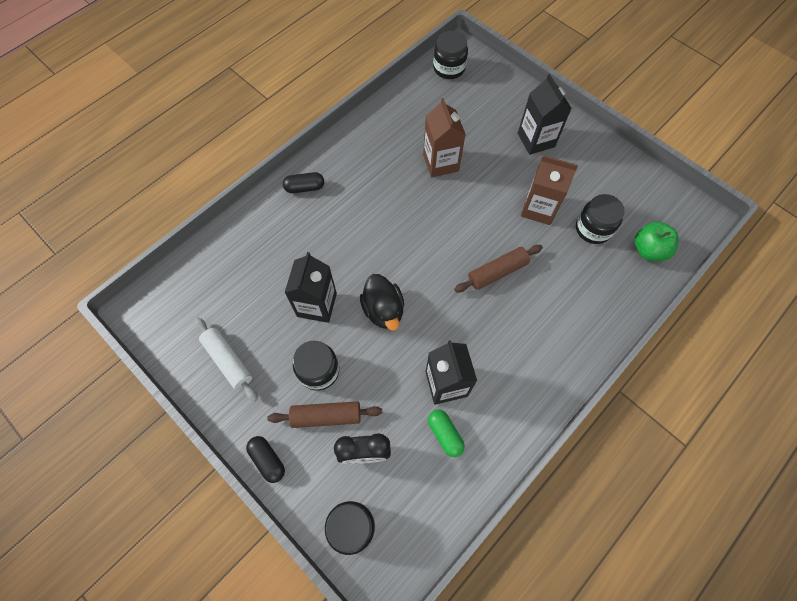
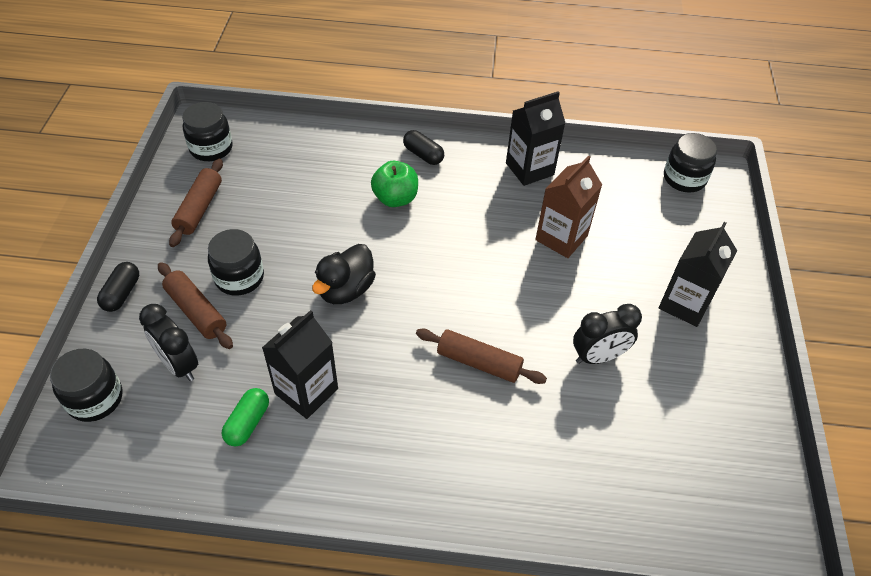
camera: 50 degrees right, 15 degrees down
white rolling pin [195,317,258,402] -> brown rolling pin [169,159,223,247]
black carton [285,252,337,323] -> black carton moved to [506,91,565,186]
brown carton [521,155,578,225] -> black clock [573,304,642,364]
black jar [576,194,625,244] -> black jar moved to [182,102,233,161]
green apple [634,222,679,261] -> green apple moved to [371,161,418,207]

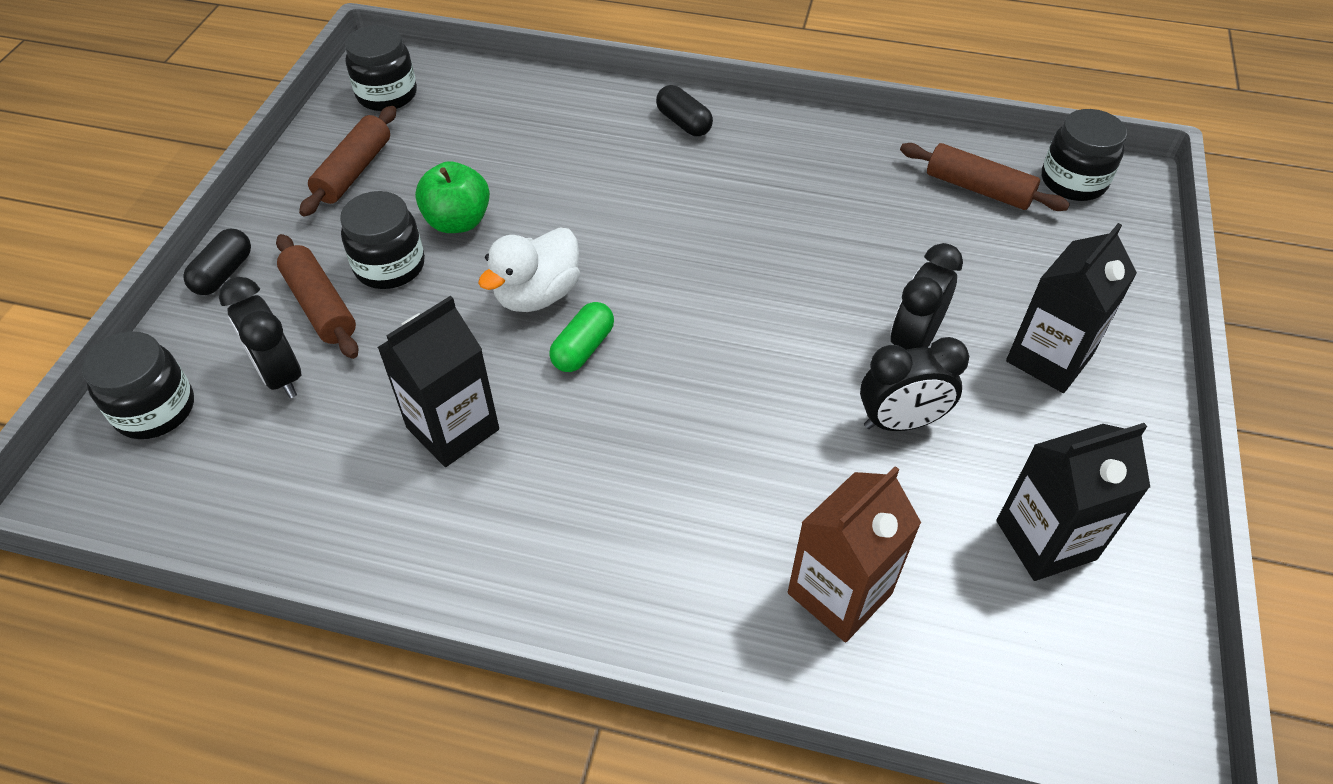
camera: 10 degrees right, 0 degrees up
green capsule [222,388,269,447] -> green capsule moved to [549,302,614,372]
black duck [312,244,376,304] -> white duck [478,227,580,312]
green apple [371,161,418,207] -> green apple moved to [415,161,490,233]
brown rolling pin [416,329,547,384] -> brown rolling pin moved to [900,143,1070,211]
black carton [506,91,565,186] -> black carton moved to [996,423,1150,581]
brown carton [535,155,602,258] -> brown carton moved to [788,466,921,642]
none -> black clock [891,243,963,350]

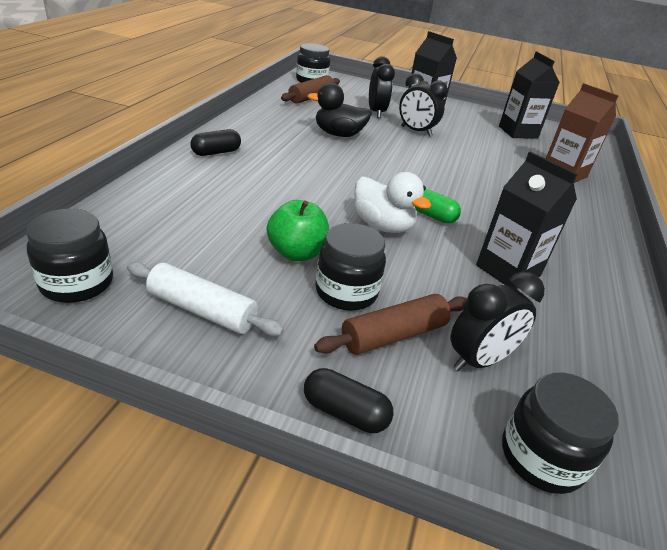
camera: 90 degrees left, 15 degrees down
brown rolling pin [299,106,396,217] -> white rolling pin [127,262,284,336]
black clock [860,337,969,431] -> black clock moved to [369,56,395,118]
none -> black duck [307,83,372,137]

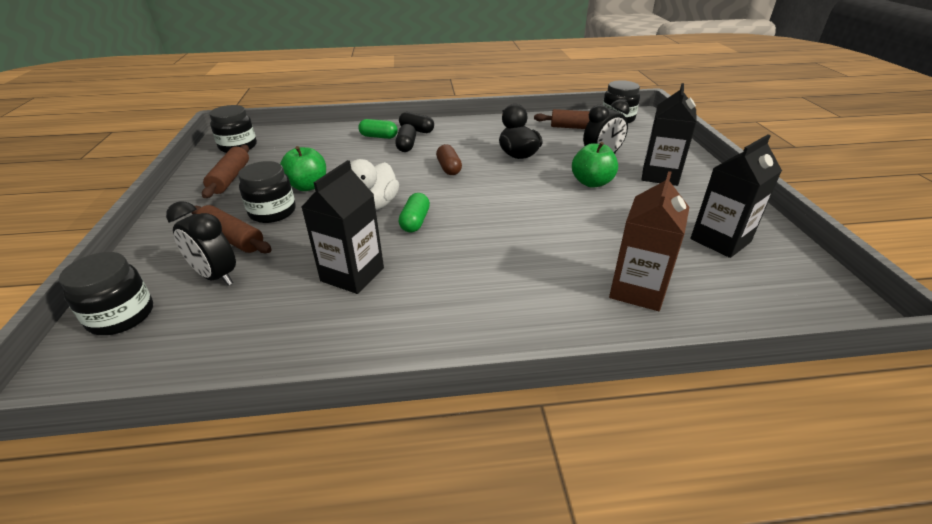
camera: 70 degrees right, 0 degrees up
white rolling pin [127,262,284,336] -> brown rolling pin [202,145,249,198]
black capsule [304,368,394,433] -> black capsule moved to [395,124,416,152]
black clock [399,73,448,137] -> green apple [572,142,618,188]
none -> green capsule [358,119,398,139]
none -> brown capsule [436,144,462,175]

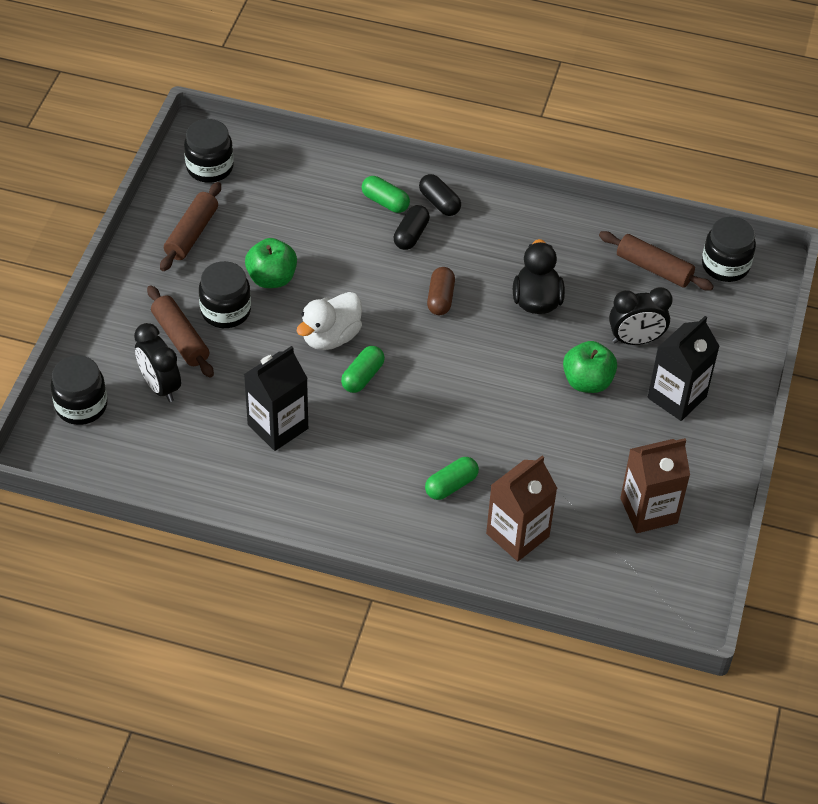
camera: 20 degrees right, 15 degrees up
black carton [691,134,782,258] -> brown carton [620,438,690,533]
none -> green capsule [425,457,479,500]

